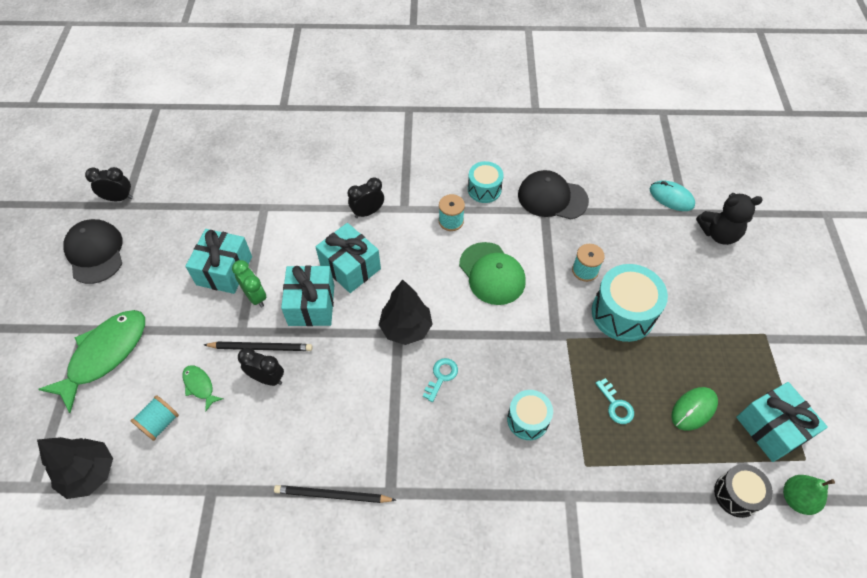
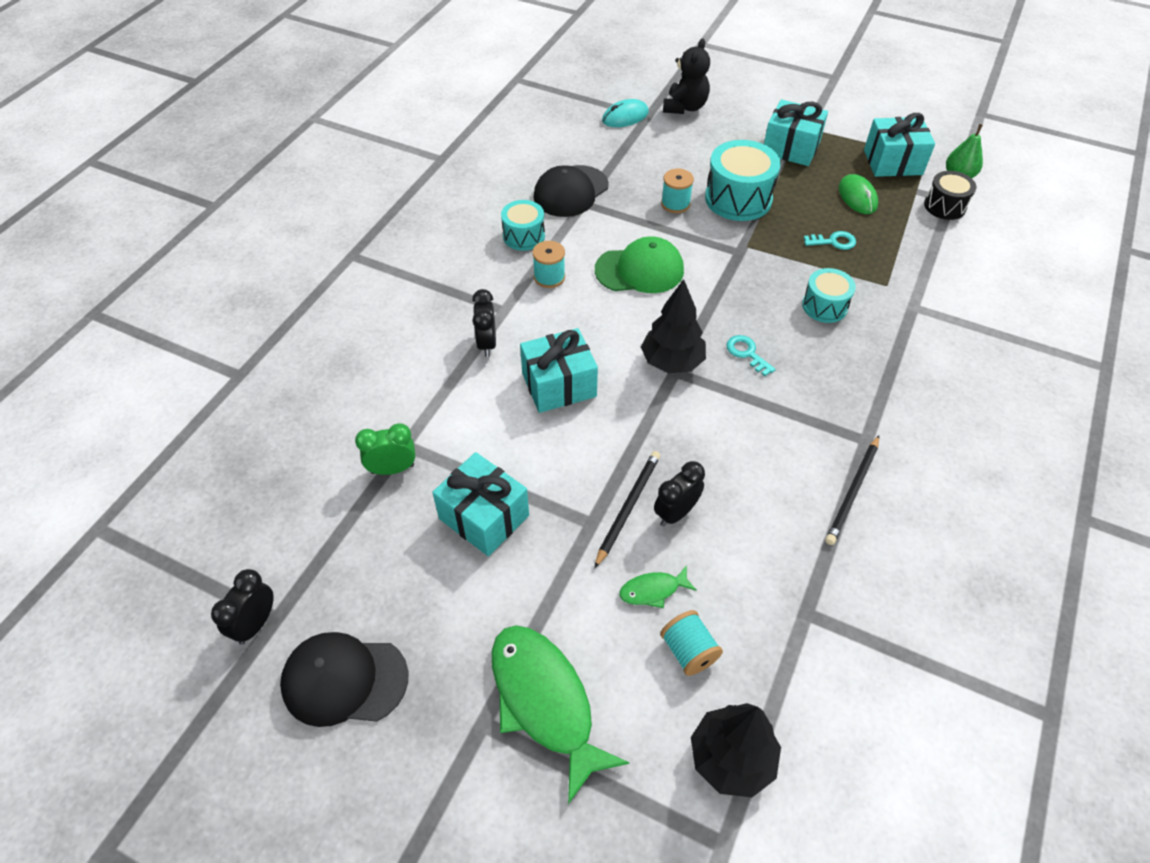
camera: 65 degrees left, 5 degrees down
green clock [232,260,267,307] -> green clock moved to [355,423,416,475]
turquoise gift [281,265,334,326] -> turquoise gift moved to [764,99,828,166]

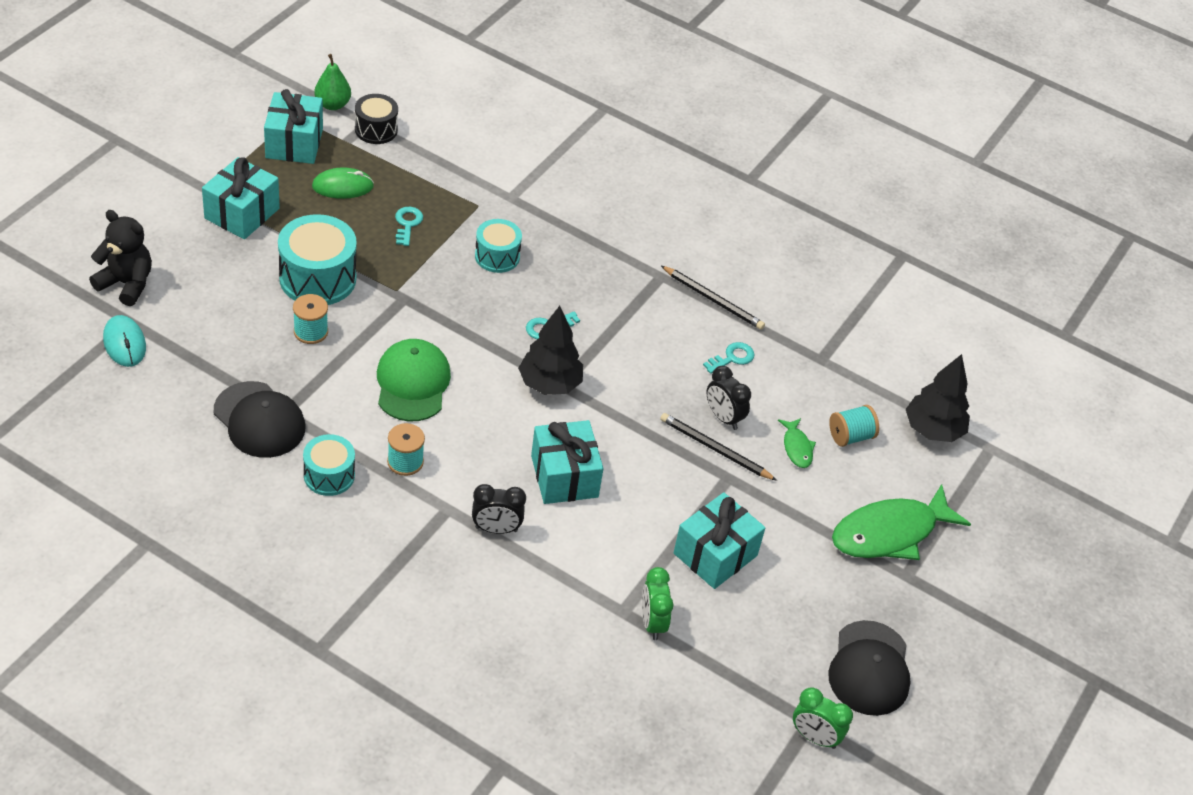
camera: 90 degrees left, 5 degrees down
black clock [211,569,274,645] -> green clock [793,687,853,749]
none -> turquoise key [703,342,755,374]

